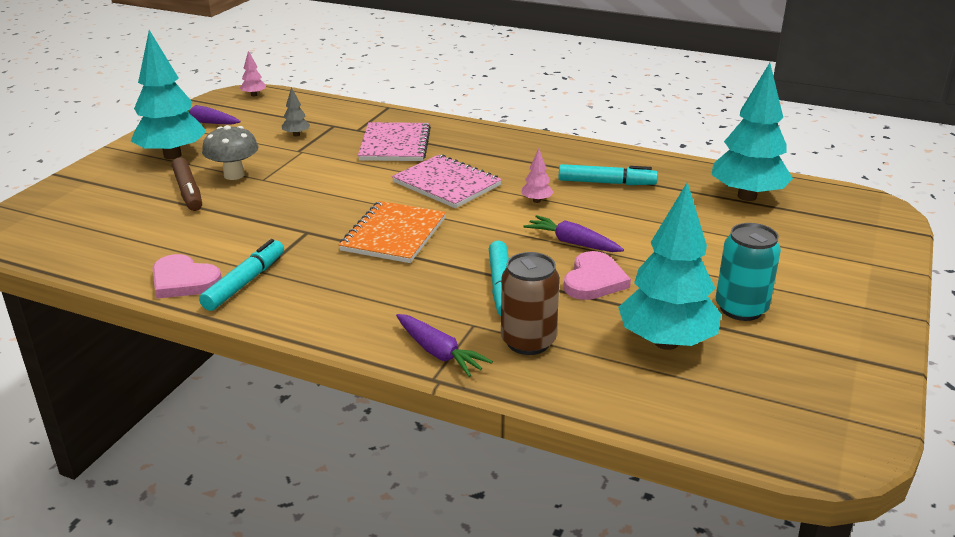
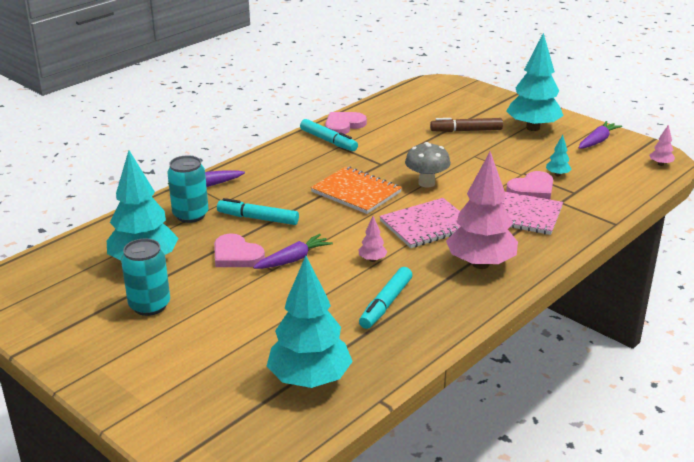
camera: 110 degrees right, 0 degrees up
grey mushroom [202,125,258,180] -> grey mushroom moved to [405,142,451,187]
grey tree [282,87,310,136] -> turquoise tree [546,135,571,176]
brown can [501,252,560,355] -> turquoise can [167,155,209,223]
none -> pink tree [446,151,518,269]
none -> pink heart [506,171,553,200]

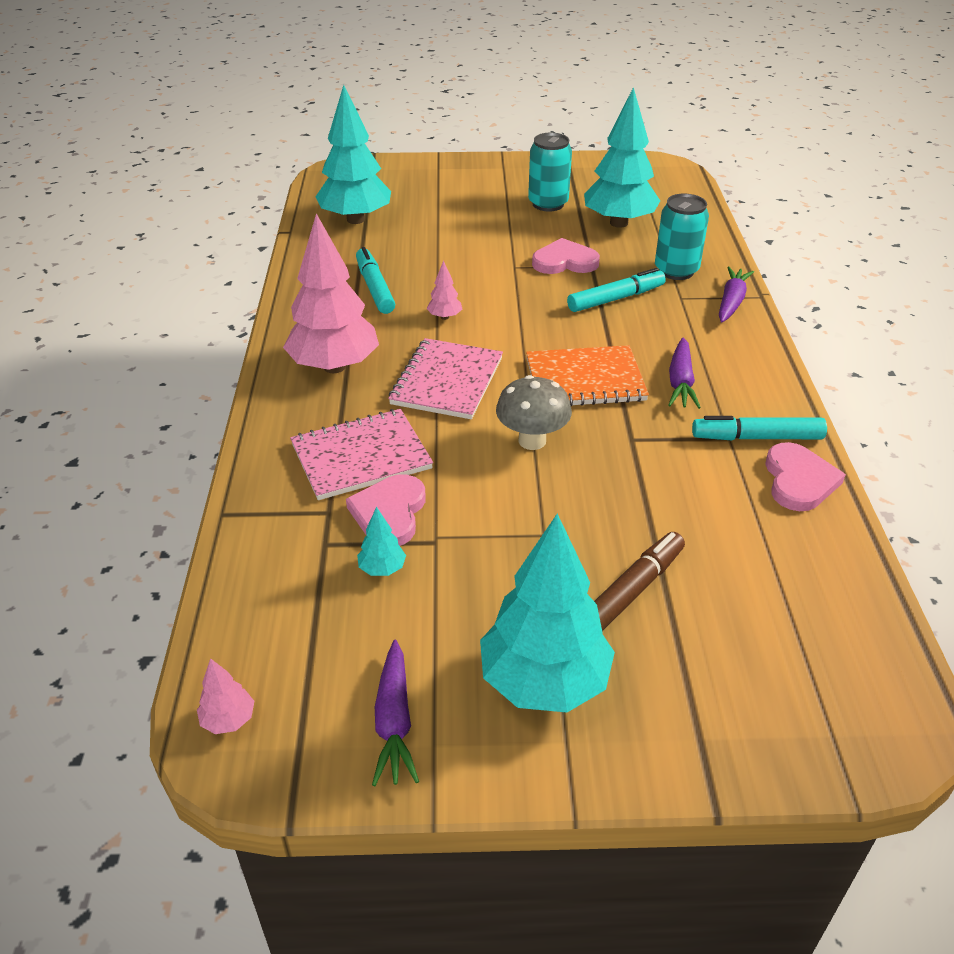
camera: 135 degrees right, 10 degrees up
purple carrot [253,234,333,269] -> purple carrot moved to [668,338,701,409]

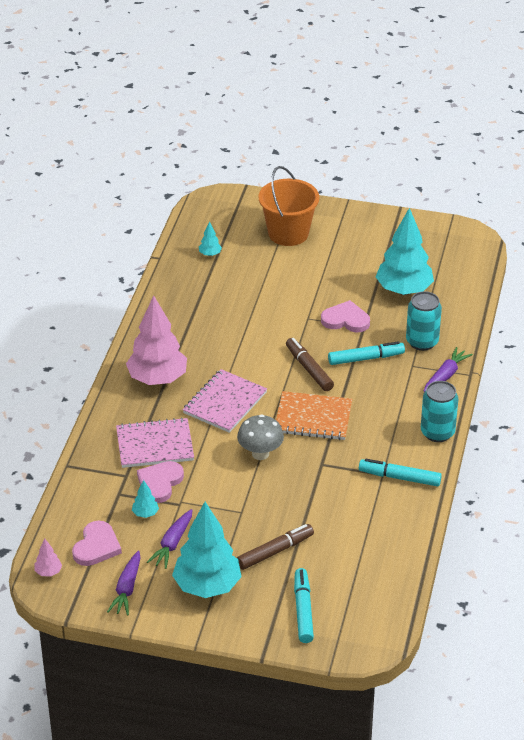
camera: 15 degrees right, 0 degrees up
turquoise tree [315,85,391,224] -> turquoise tree [199,221,222,256], size x0.41
turquoise marker [356,247,395,314] -> turquoise marker moved to [294,568,314,643]
pink tree [426,260,462,320] -> none
turquoise can [528,133,572,212] -> turquoise can moved to [421,381,458,442]
purple carrot [668,338,701,409] -> purple carrot moved to [147,509,193,569]
pink heart [765,442,846,511] -> pink heart moved to [72,521,122,566]
none -> orange bucket [258,166,319,246]
none -> brown marker [286,338,334,391]

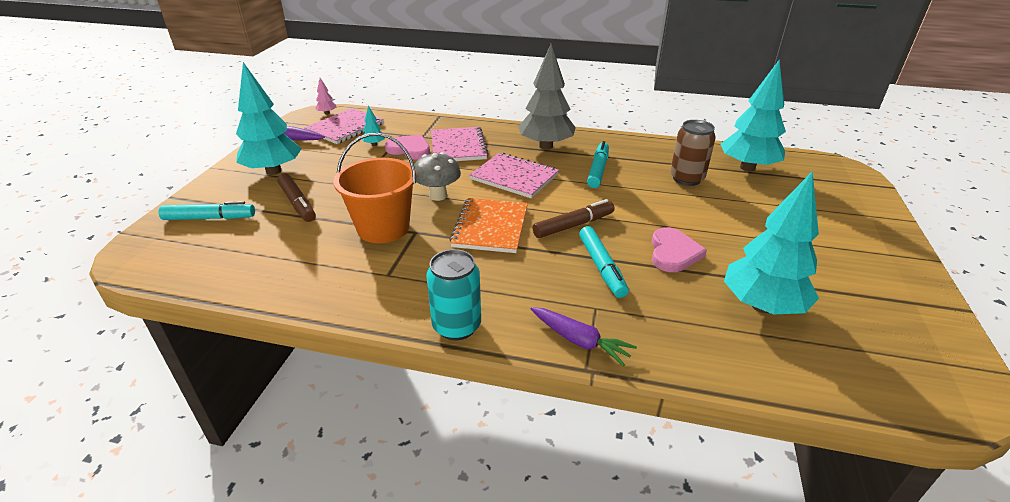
camera: 90 degrees right, 5 degrees down
pink heart [72,521,122,566] -> pink notebook [304,108,384,144]
pink tree [126,295,187,385] -> grey tree [518,44,576,149]
purple carrot [147,509,193,569] -> none
turquoise tree [199,221,222,256] -> turquoise tree [721,59,786,171], size x2.43
orange bucket [258,166,319,246] -> orange bucket moved to [333,133,417,243]
turquoise marker [359,459,442,487] -> turquoise marker moved to [587,141,609,188]
turquoise can [406,291,442,351] -> none
none -> brown can [670,120,716,186]

